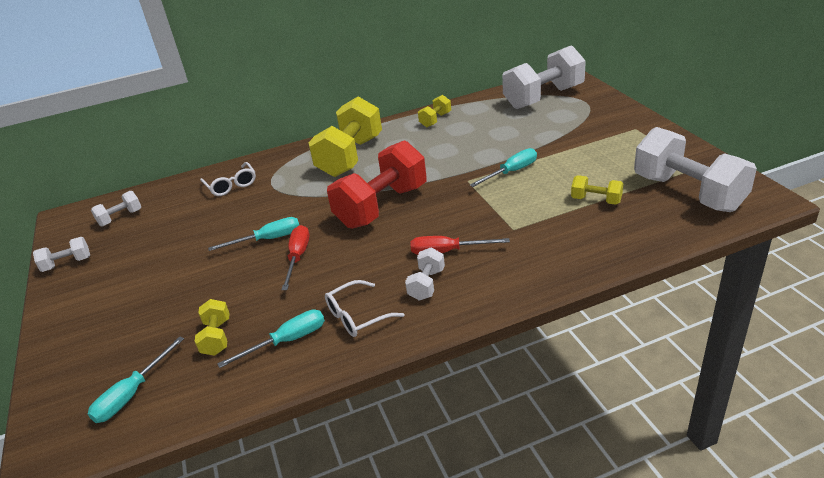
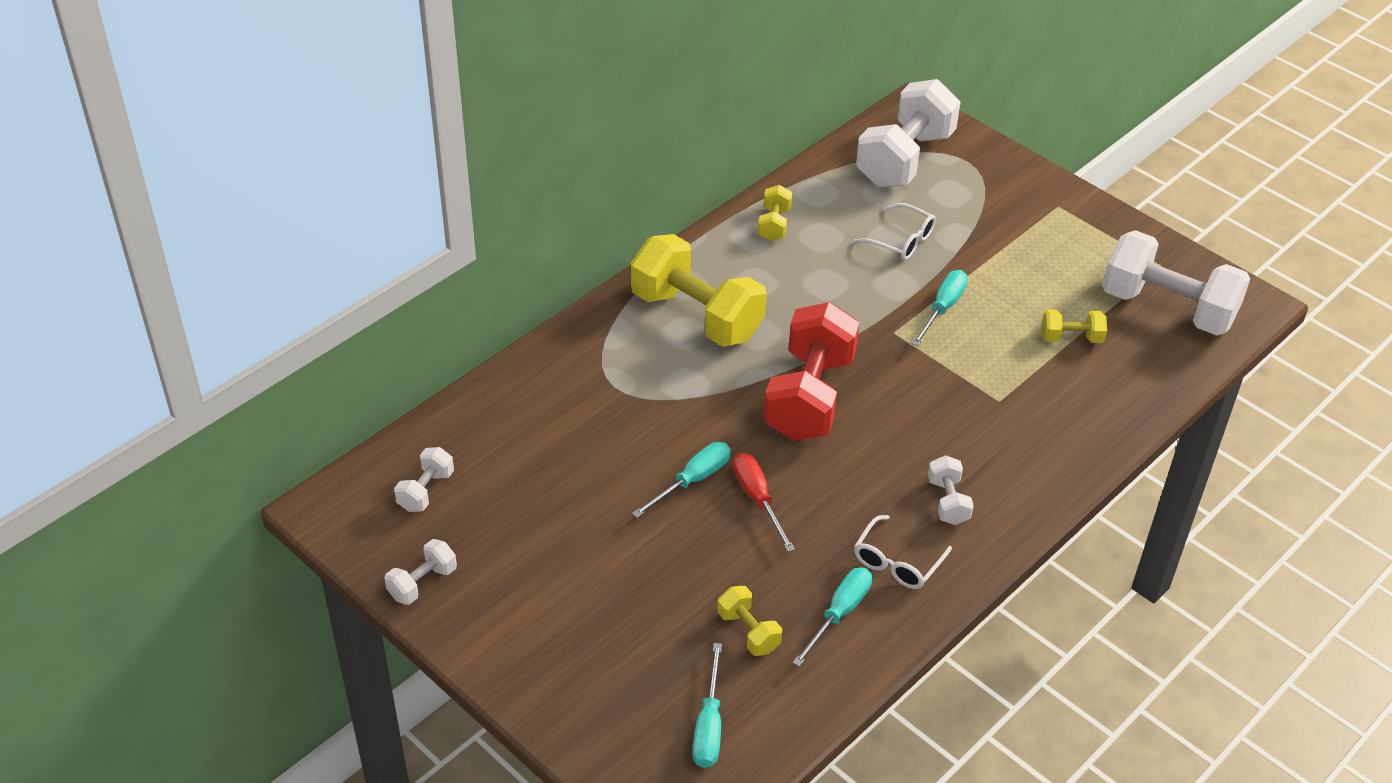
camera: 30 degrees left, 10 degrees up
white glasses [200,162,256,196] -> white glasses moved to [853,203,936,260]
yellow dumbbell [308,96,382,177] -> yellow dumbbell turned 45 degrees counterclockwise [631,234,767,347]
red screwdriver [411,236,510,255] -> none

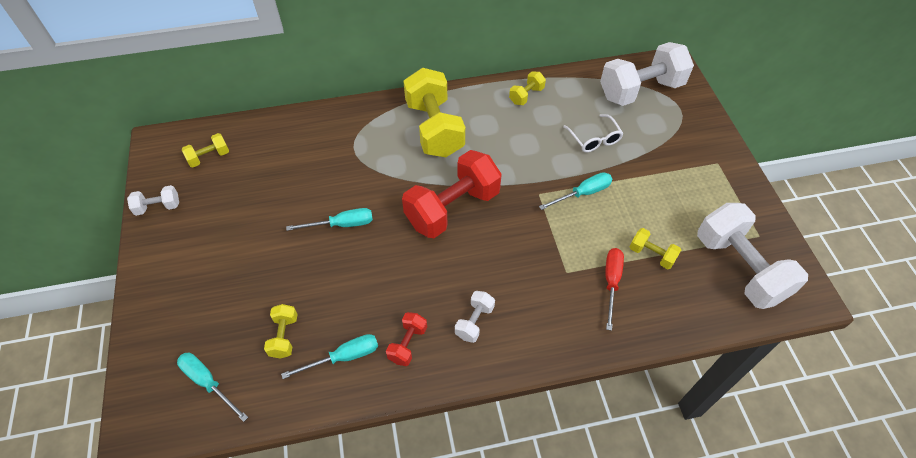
camera: 35 degrees right, 10 degrees up
white dumbbell [394,447,454,512] -> yellow dumbbell [182,133,229,167]
turquoise screwdriver [692,643,722,768] -> turquoise screwdriver turned 90 degrees clockwise [177,353,248,422]
red screwdriver [733,453,795,552] -> red screwdriver moved to [605,248,624,331]
white glasses [854,515,952,589] -> red dumbbell [386,312,427,366]

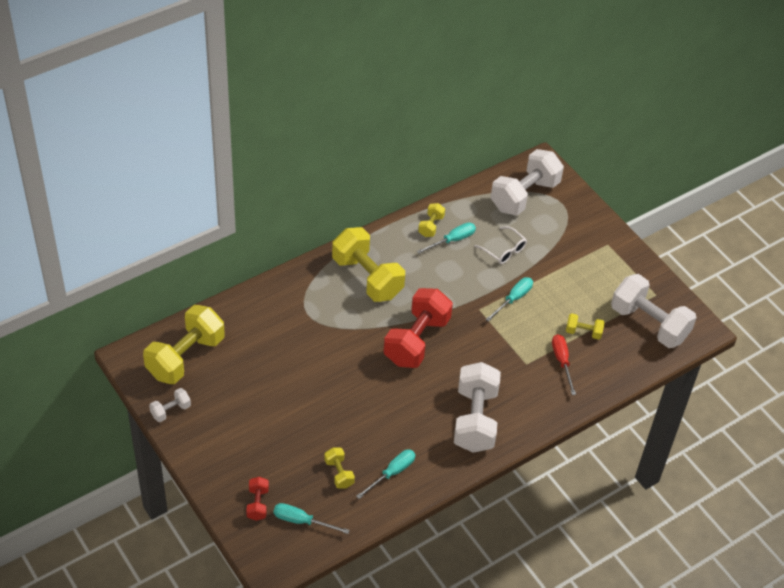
camera: 25 degrees left, 5 degrees down
yellow dumbbell [182,133,229,167] -> yellow dumbbell [143,305,225,384], size x2.19
turquoise screwdriver [286,208,373,231] -> turquoise screwdriver moved to [417,222,476,254]
red dumbbell [386,312,427,366] -> red dumbbell moved to [246,477,269,521]
white dumbbell [455,291,495,343] -> white dumbbell [454,362,501,453], size x2.19

